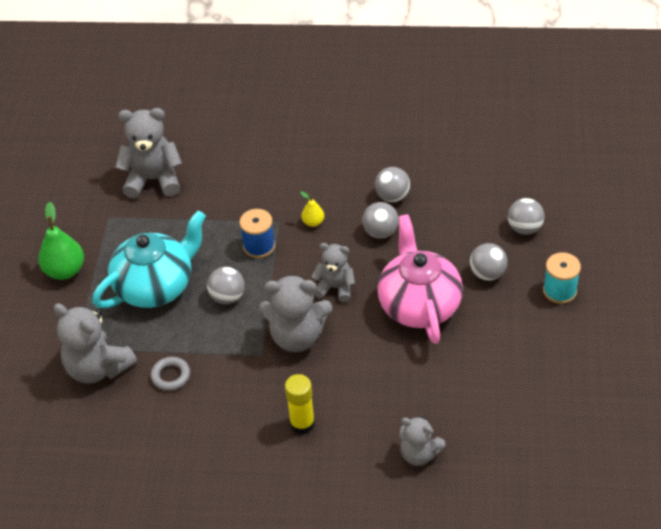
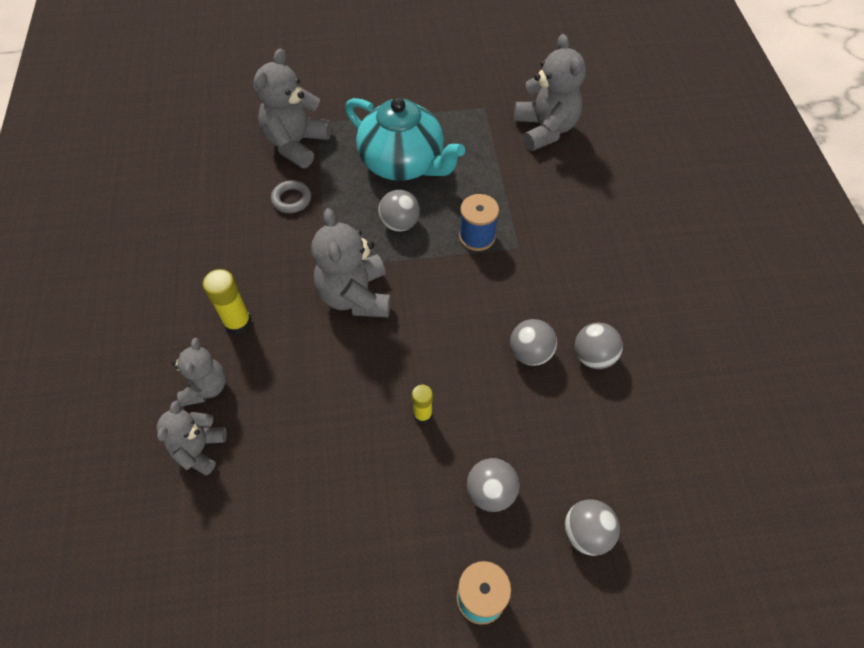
camera: 75 degrees right, 10 degrees up
green pear [38,201,84,280] -> none
yellow pear [300,191,324,227] -> none
grey teddy bear [311,243,355,302] -> grey teddy bear moved to [172,338,226,407]
pink teapot [377,214,463,344] -> yellow glue stick [412,385,433,424]

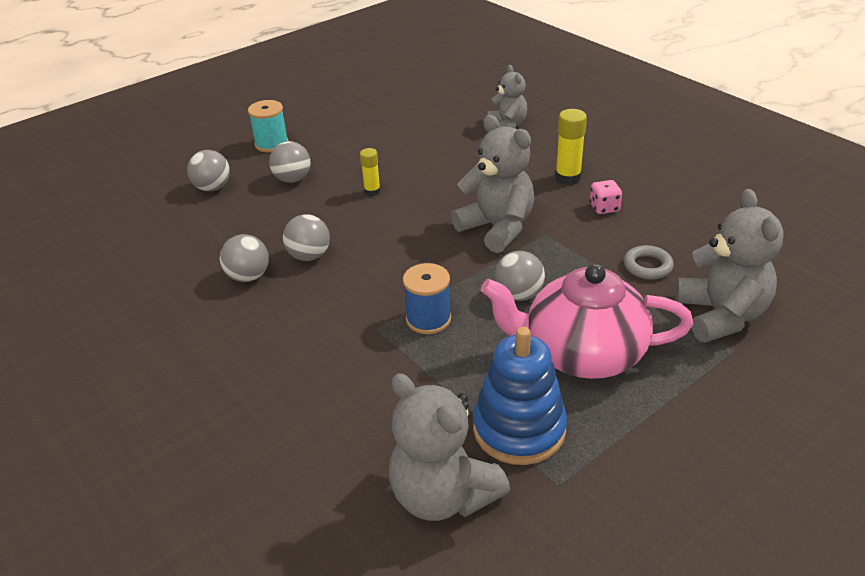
camera: 150 degrees right, 20 degrees down
grey teddy bear [172,338,226,407] -> none
turquoise teapot [345,97,465,181] -> pink teapot [481,264,693,379]
none -> blue stacking toy [473,327,567,465]
none -> pink dice [590,180,622,214]

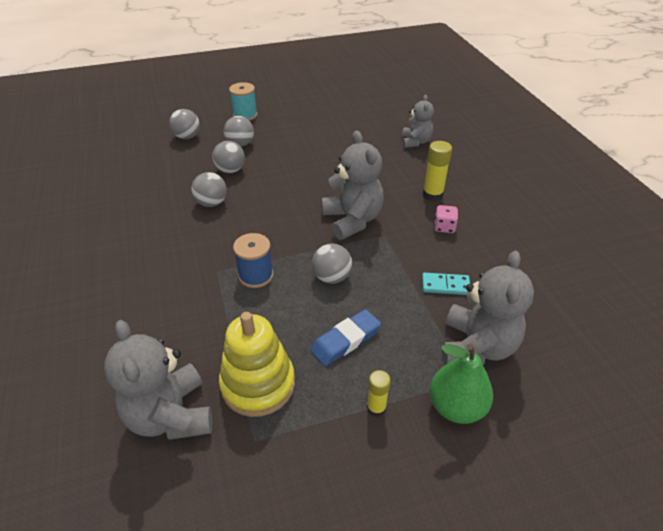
camera: 20 degrees right, 5 degrees up
grey ball [220,234,269,282] -> grey ball moved to [212,141,245,173]
yellow glue stick [360,148,381,196] -> yellow glue stick moved to [367,370,391,417]
blue stacking toy [473,327,567,465] -> yellow stacking toy [219,312,295,417]
pink teapot [481,264,693,379] -> blue eraser [310,309,381,366]
grey ring [624,245,674,280] -> turquoise domino [422,273,470,295]
none -> green pear [430,344,493,424]

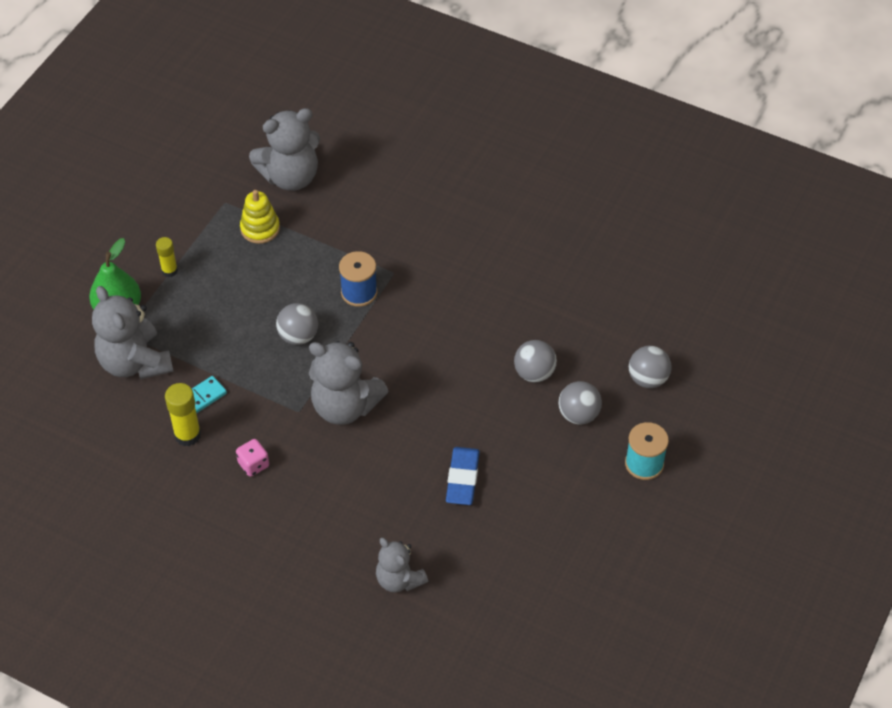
camera: 135 degrees right, 10 degrees up
grey teddy bear [104,320,213,440] -> grey teddy bear turned 135 degrees clockwise [249,108,320,191]
grey ball [191,172,227,207] -> none
yellow stacking toy [219,312,295,417] -> yellow stacking toy [240,190,280,244], size x0.63
blue eraser [310,309,381,366] -> blue eraser moved to [446,447,480,505]
yellow glue stick [423,141,452,202] -> yellow glue stick moved to [165,383,201,446]

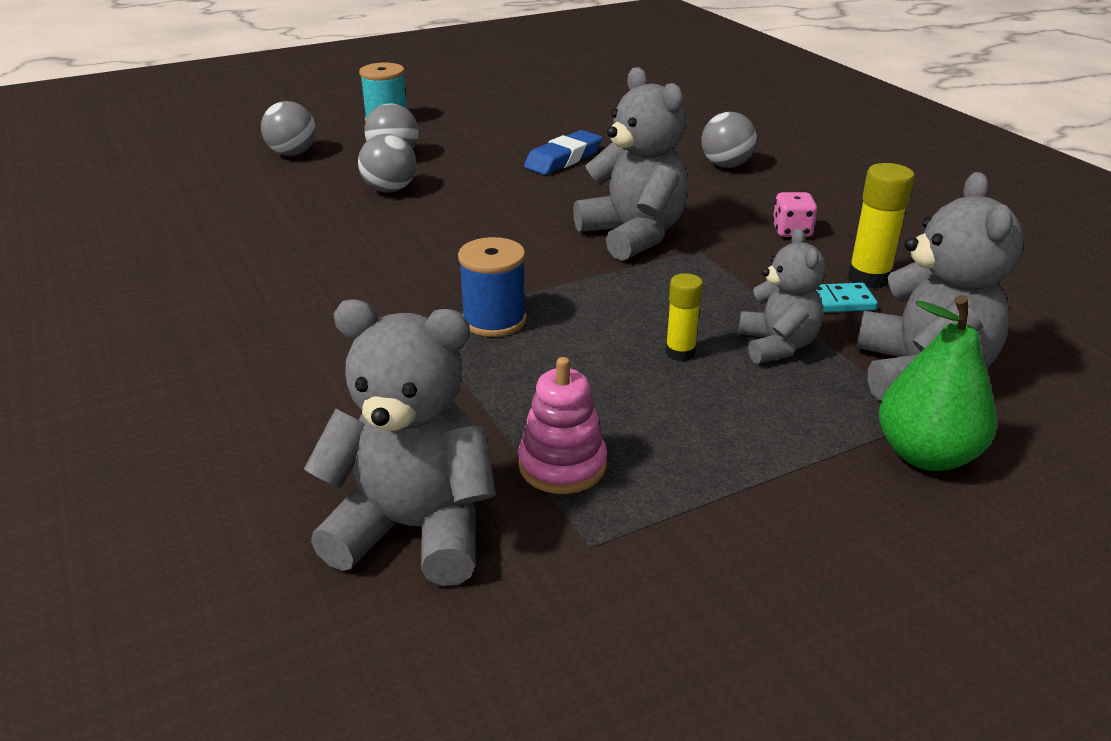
camera: 145 degrees left, 20 degrees down
yellow glue stick [156,237,178,277] -> yellow glue stick moved to [666,273,703,362]
yellow stacking toy [240,190,280,244] -> pink stacking toy [518,357,607,494]
grey ball [276,303,318,345] -> grey ball moved to [701,112,757,168]
grey teddy bear [376,538,428,593] -> grey teddy bear moved to [739,228,826,364]

